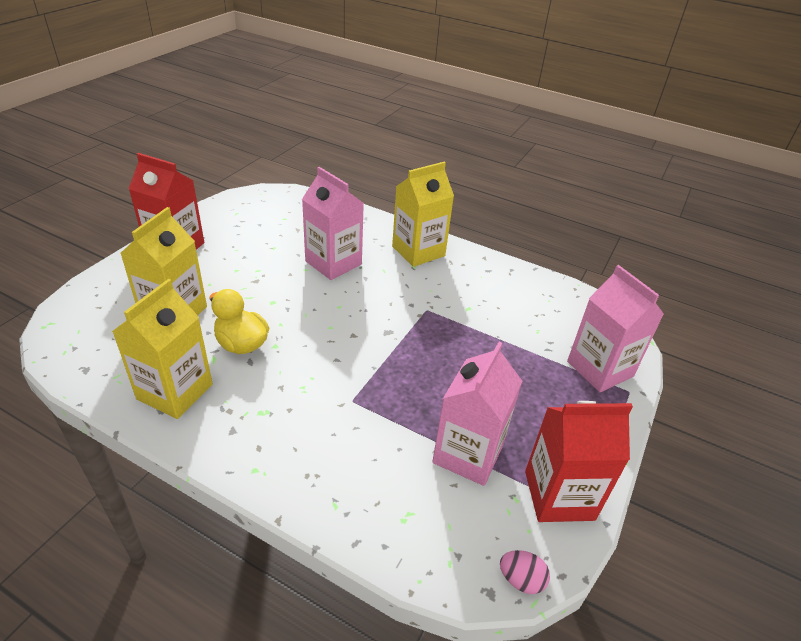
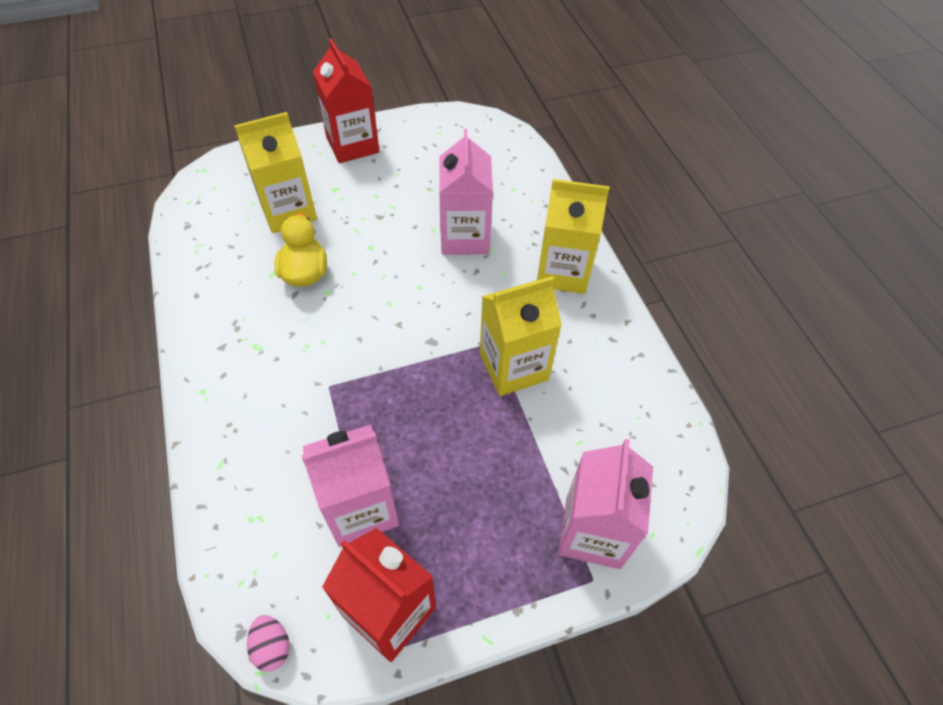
camera: 45 degrees right, 15 degrees up
yellow carton [112,279,213,419] -> yellow carton moved to [480,276,562,396]

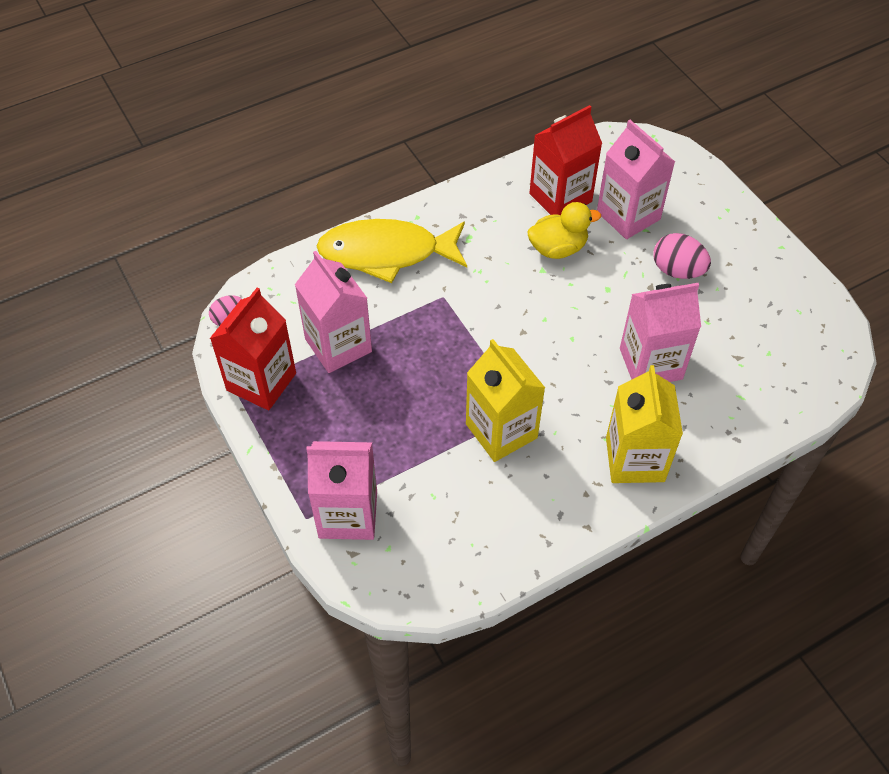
camera: 80 degrees right, 0 degrees up
yellow carton [234,112,317,233] -> pink carton [597,120,675,239]
red carton [313,38,380,163] -> red carton moved to [529,105,602,215]
none -> yellow fish [317,219,467,283]
none -> pink egg [654,233,711,279]

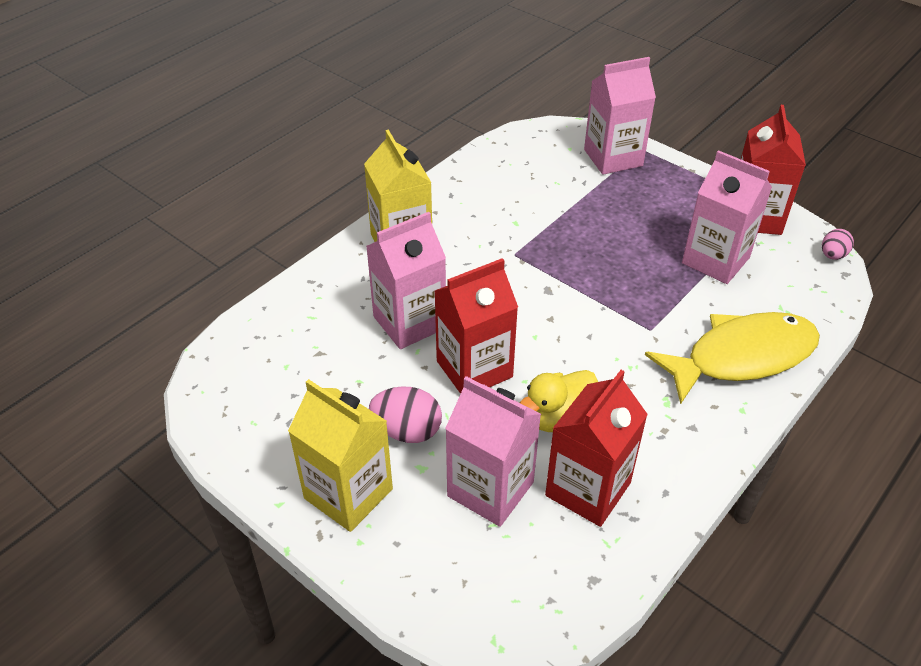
camera: 160 degrees right, 10 degrees down
yellow carton [466,339,545,462] -> yellow carton moved to [288,379,393,532]
none -> red carton [435,258,518,394]

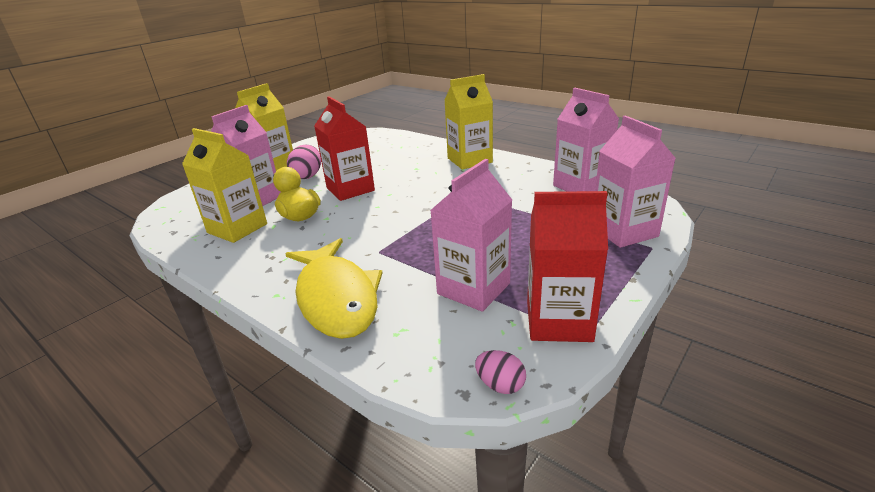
camera: 90 degrees right, 15 degrees down
pink carton [366,212,446,349] -> pink carton moved to [553,88,619,191]
red carton [545,370,648,527] -> yellow carton [182,128,267,243]

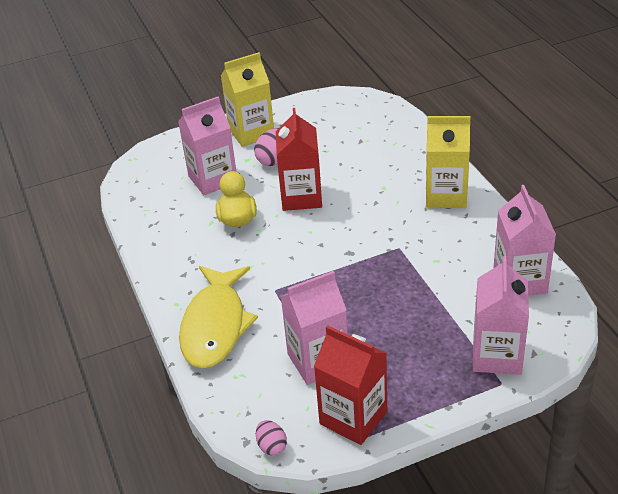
camera: 30 degrees right, 10 degrees up
yellow carton [182,128,267,243] -> none

